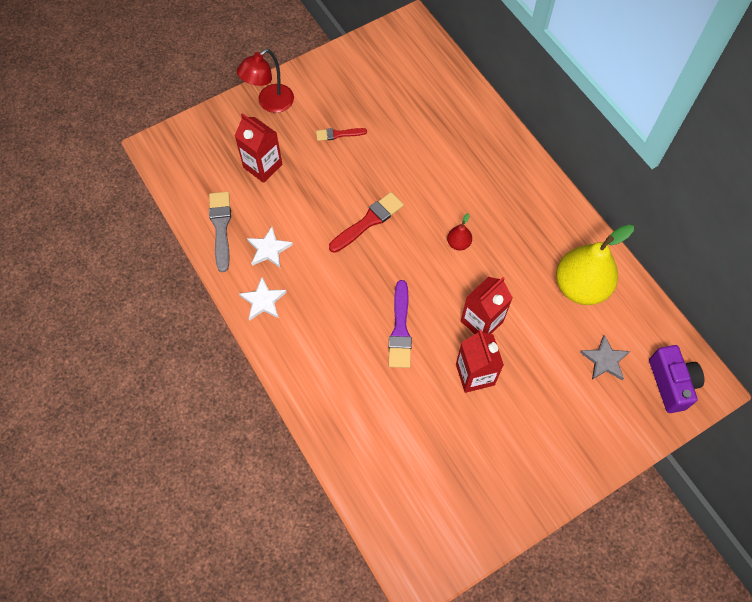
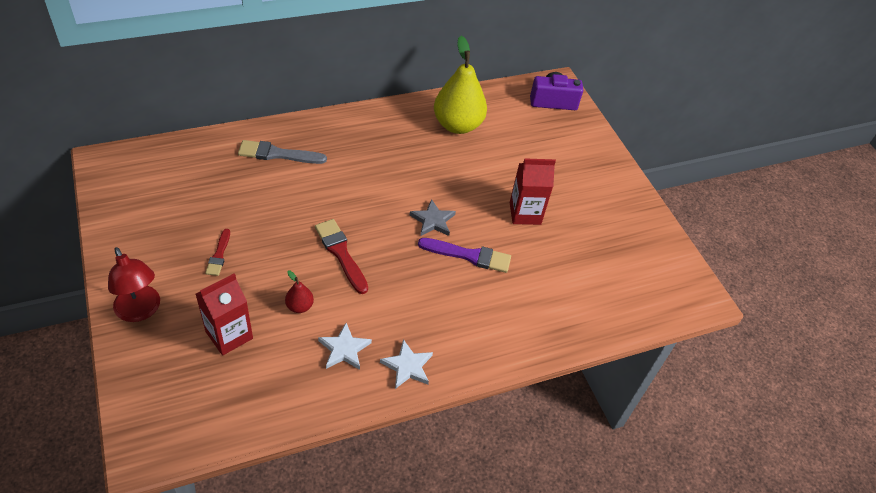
camera: 85 degrees left, 15 degrees down
grey brush [209,192,231,272] -> grey brush moved to [238,140,327,164]
red pear [447,213,472,250] -> red pear moved to [285,270,314,313]
red carton [461,277,513,334] -> none
grey star [580,335,630,380] -> grey star moved to [410,199,456,236]

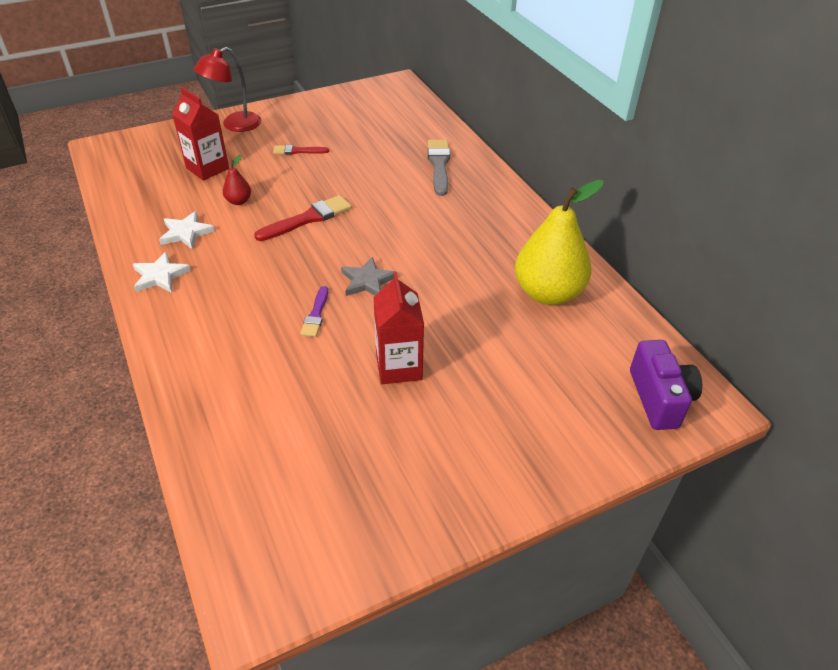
camera: 90 degrees right, 5 degrees down
purple brush [418,238,511,273] -> purple brush [300,286,328,337], size x0.60

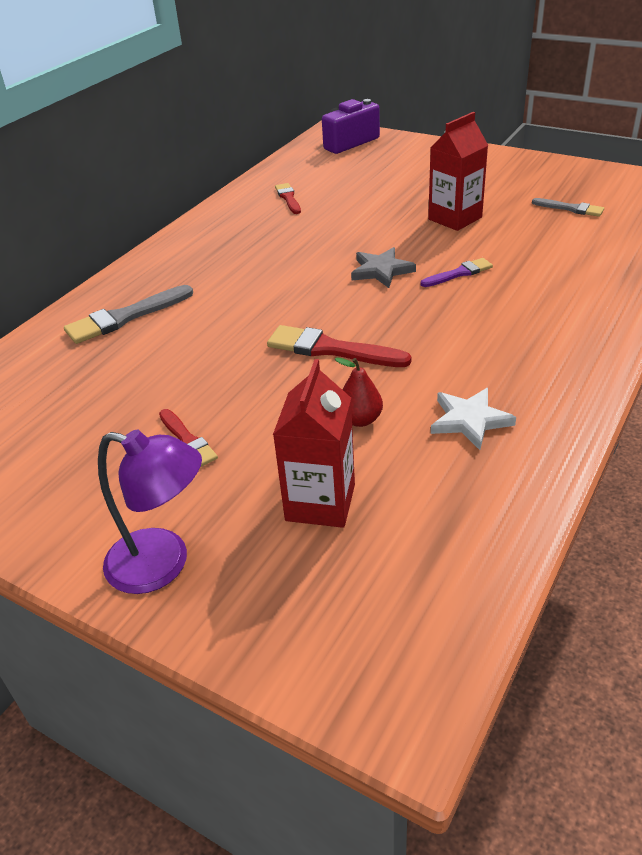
camera: 120 degrees left, 5 degrees down
white star [133,252,191,293] -> none
red lamp [193,47,261,132] -> purple lamp [98,430,202,594]
yellow pear [515,180,604,305] -> red brush [275,183,301,214]
none -> grey brush [532,198,604,217]

